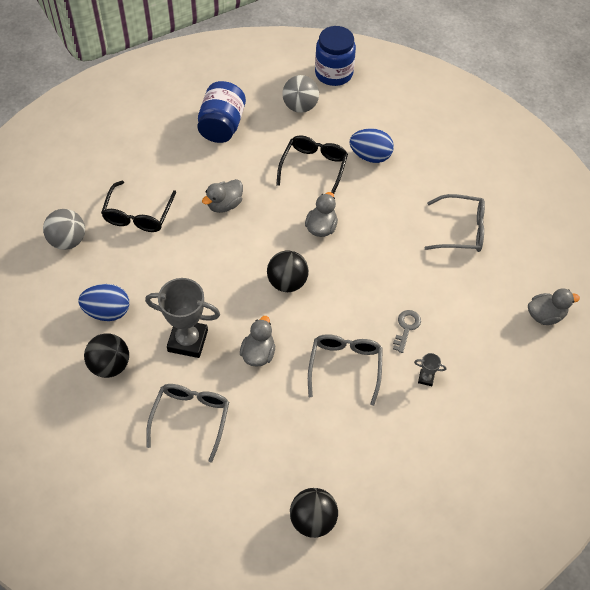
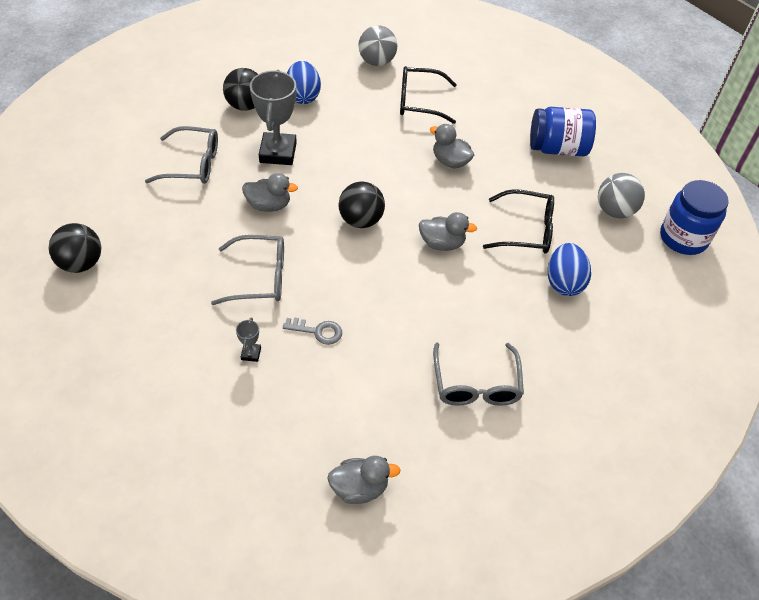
camera: 80 degrees right, 5 degrees down
grey duck [528,288,580,325] -> grey duck turned 75 degrees counterclockwise [327,456,400,504]

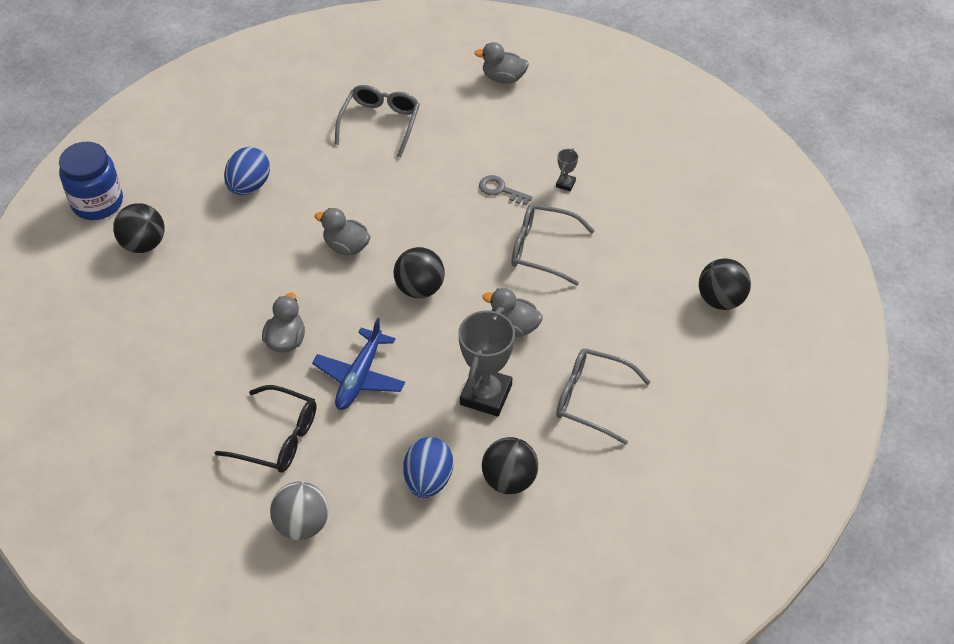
camera: 160 degrees left, 0 degrees up
grey duck [430,124,474,168] -> grey duck turned 135 degrees counterclockwise [262,293,305,353]
black glasses [483,189,554,254] -> none
blue jar [530,107,596,156] -> none
grey ball [598,173,645,218] -> black ball [113,203,165,253]
none -> blue plane [312,318,405,410]

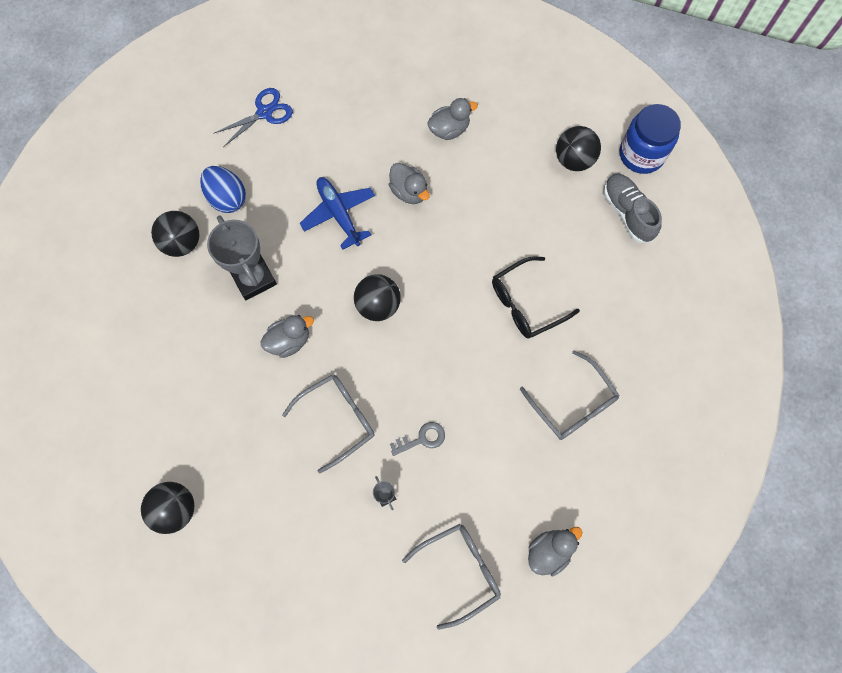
camera: 130 degrees right, 20 degrees up
black glasses [215,385,316,472] -> black glasses moved to [492,256,580,339]
blue egg [224,147,270,195] -> none
grey ball [270,481,329,540] -> blue scissors [213,88,293,147]
grey duck [314,208,370,255] -> grey duck moved to [427,98,478,140]
grey glasses [556,348,651,445] -> grey glasses moved to [402,524,501,630]
none -> grey shoe [604,174,662,243]

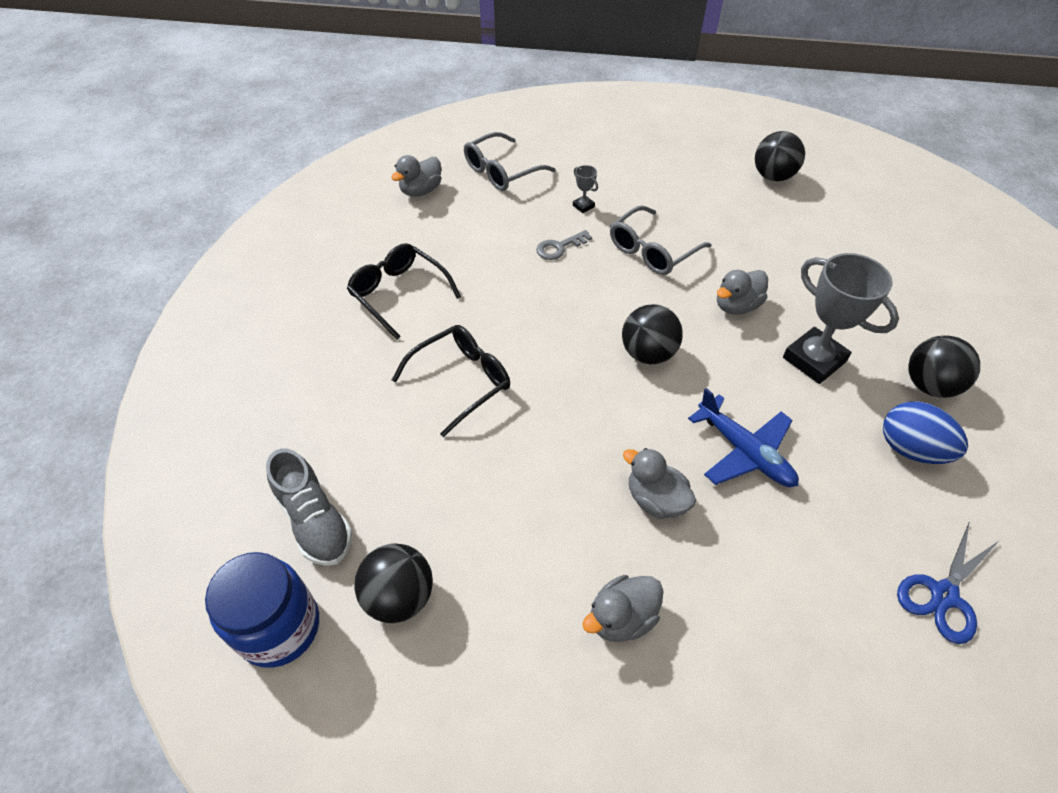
camera: 170 degrees right, 20 degrees down
grey glasses [520,350,619,440] -> black glasses [347,243,461,340]

